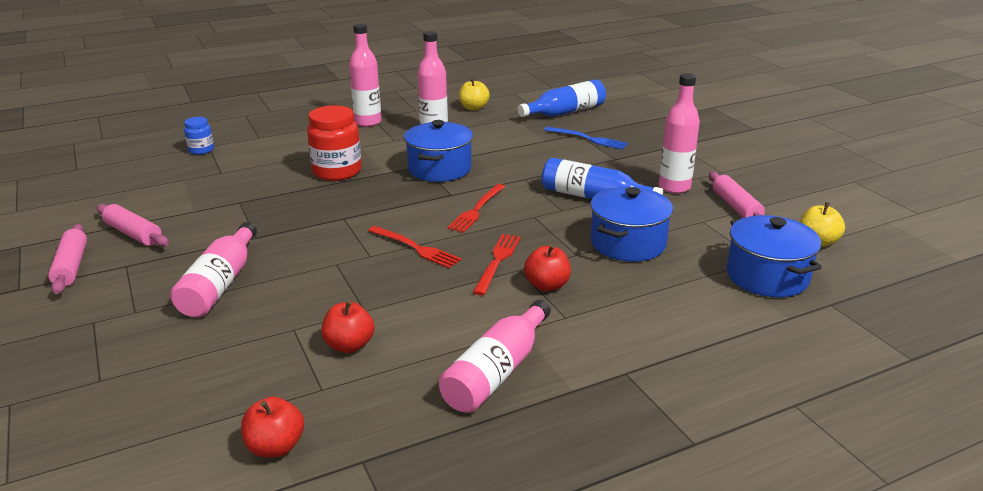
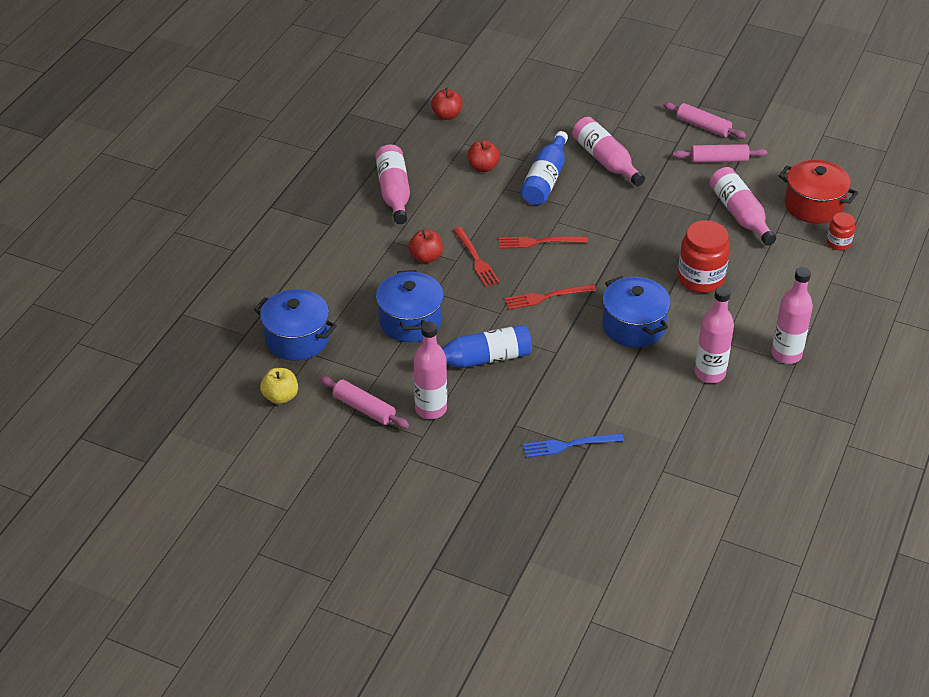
camera: 140 degrees right, 15 degrees up
blue jar [184,117,214,155] -> red jar [827,212,855,250]
red fork [447,184,505,233] -> red fork turned 90 degrees counterclockwise [505,284,596,310]
yellow apple [459,78,490,111] -> none
blue bottle [518,79,606,117] -> blue bottle moved to [520,131,568,205]
none -> pink bottle [710,167,776,246]
none -> red pot [779,160,858,224]

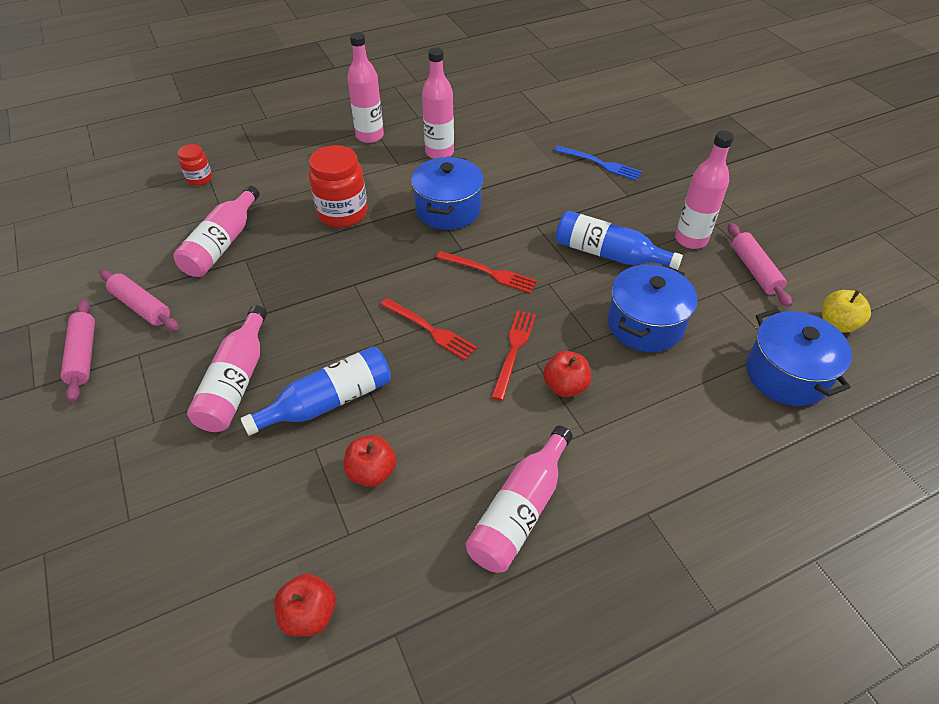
camera: 140 degrees left, 5 degrees up
red pot [779,160,858,224] -> none

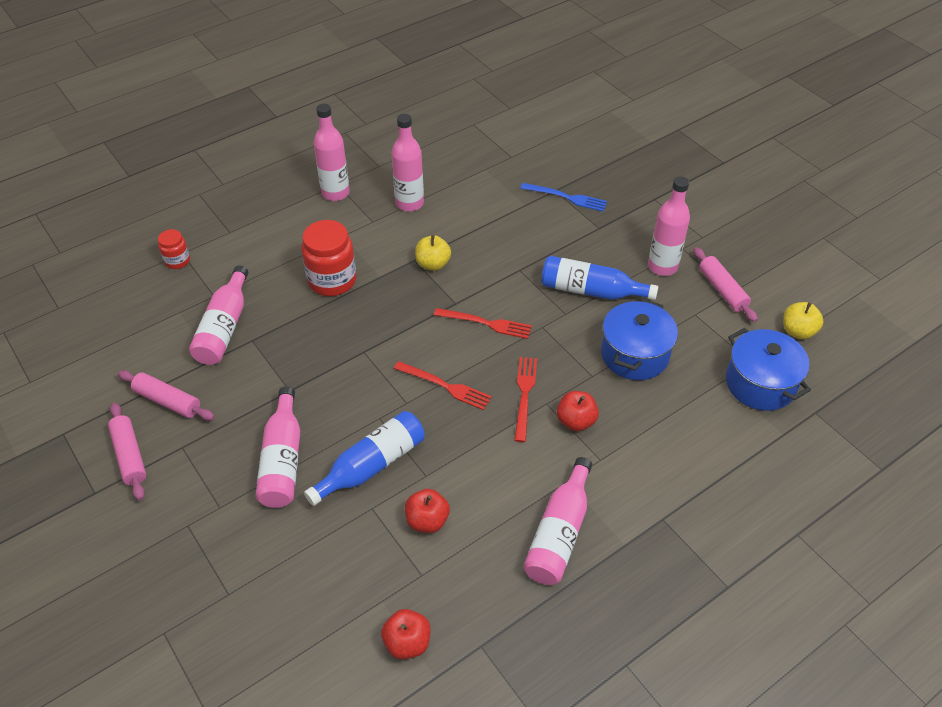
camera: 10 degrees left, 0 degrees up
blue pot [411,156,484,230] -> yellow apple [415,235,451,271]

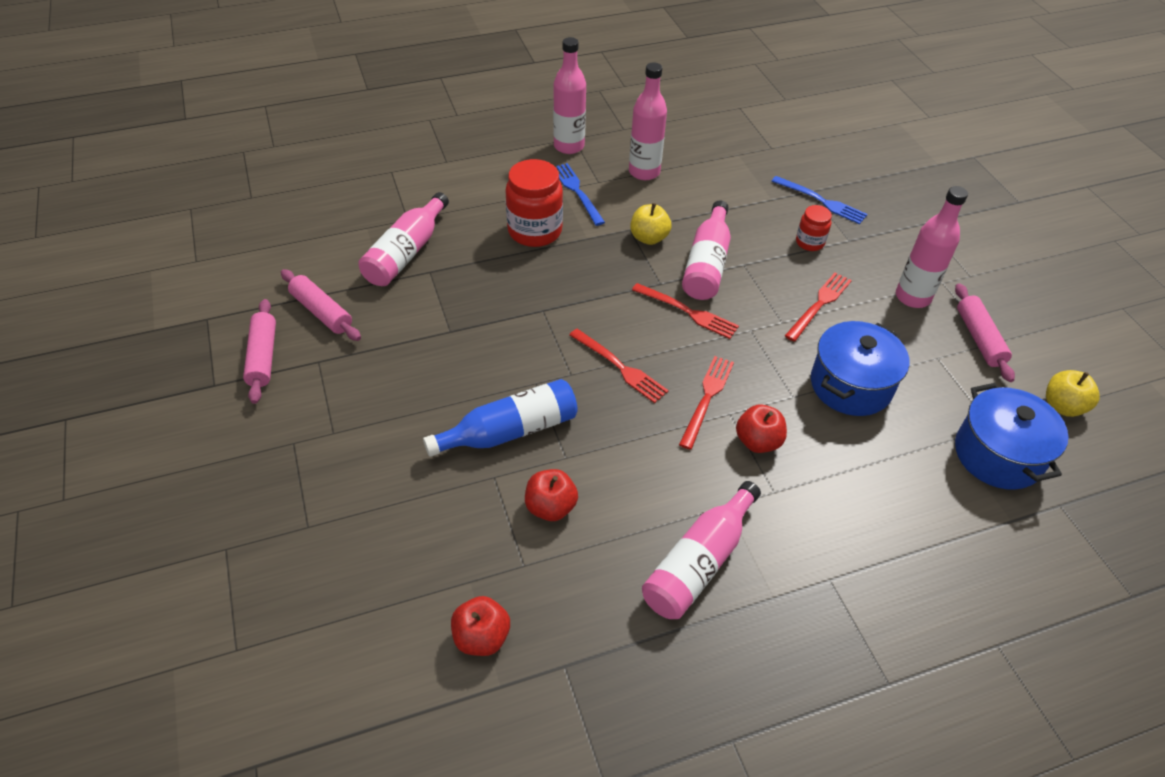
camera: 15 degrees right, 0 degrees up
red jar [158,229,190,269] -> red jar moved to [796,205,832,251]
pink bottle [255,386,301,508] -> pink bottle moved to [682,200,731,300]
blue bottle [541,256,658,300] -> red fork [785,272,852,342]
none -> blue fork [556,163,605,226]

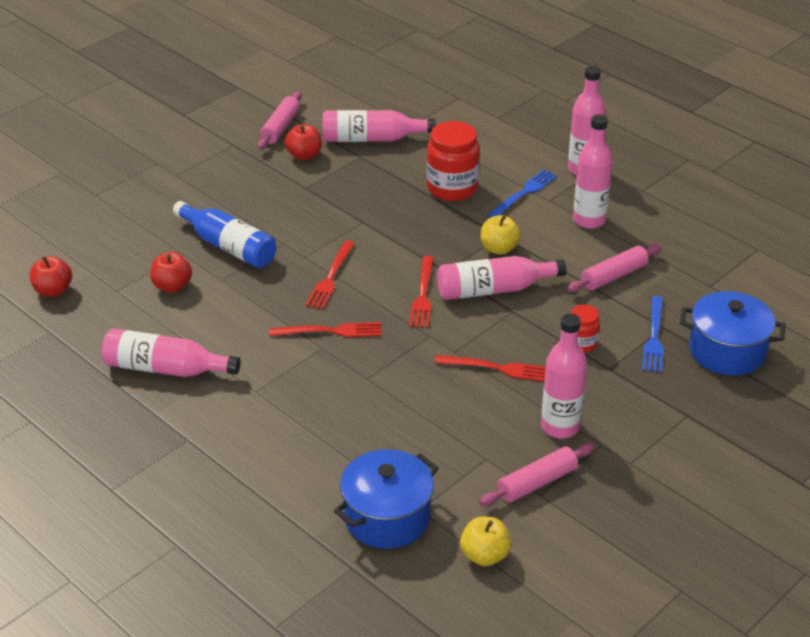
camera: 65 degrees right, 10 degrees down
pink rolling pin [243,299,276,404] -> pink rolling pin moved to [567,244,662,292]
red apple [736,405,787,453] -> red apple moved to [285,124,322,161]
blue pot [811,321,909,416] -> blue pot moved to [680,291,785,376]

